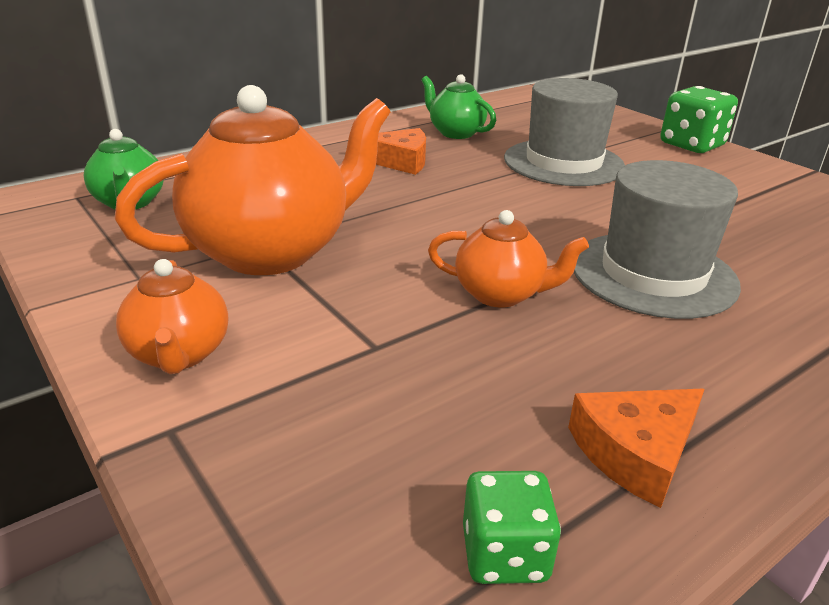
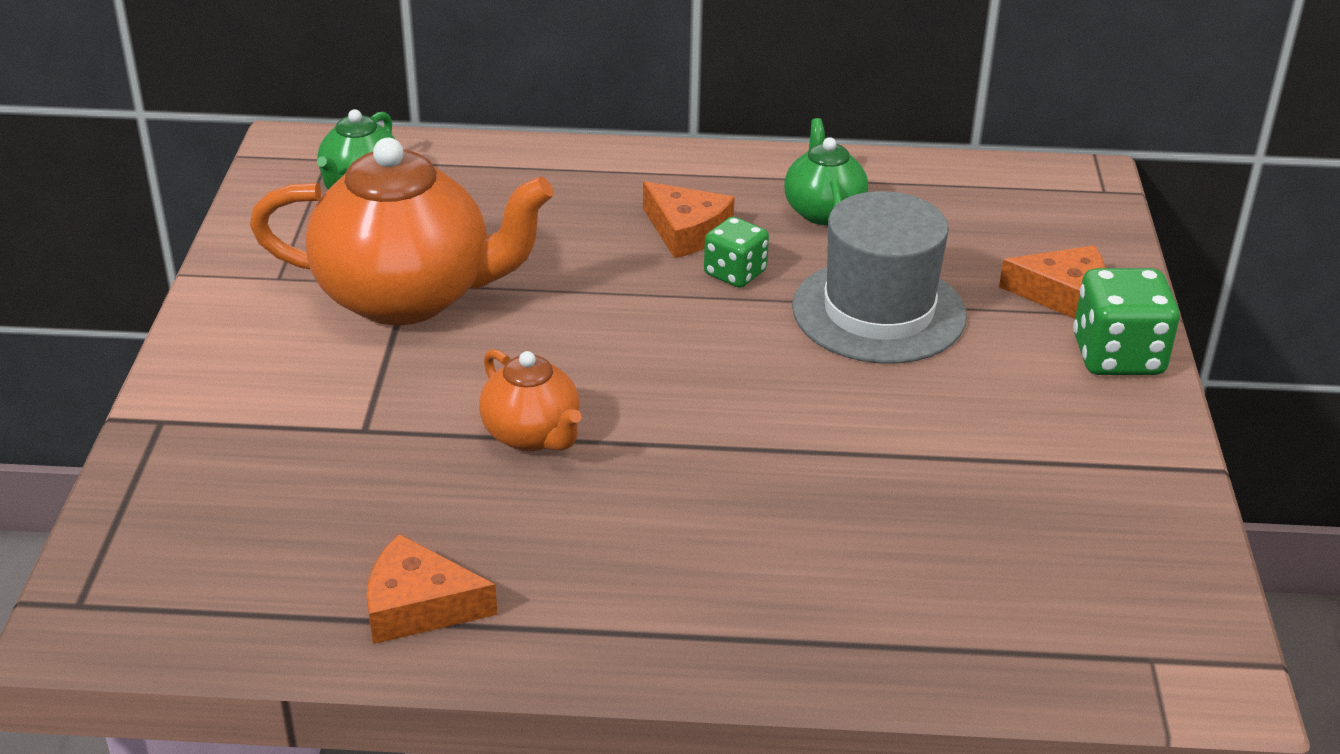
camera: 40 degrees right, 5 degrees up
orange teapot [116,259,228,374] -> none
green dice [463,471,561,584] -> green dice moved to [704,217,769,288]
grey hat [574,160,741,319] -> none
none -> orange cheese [999,246,1105,319]

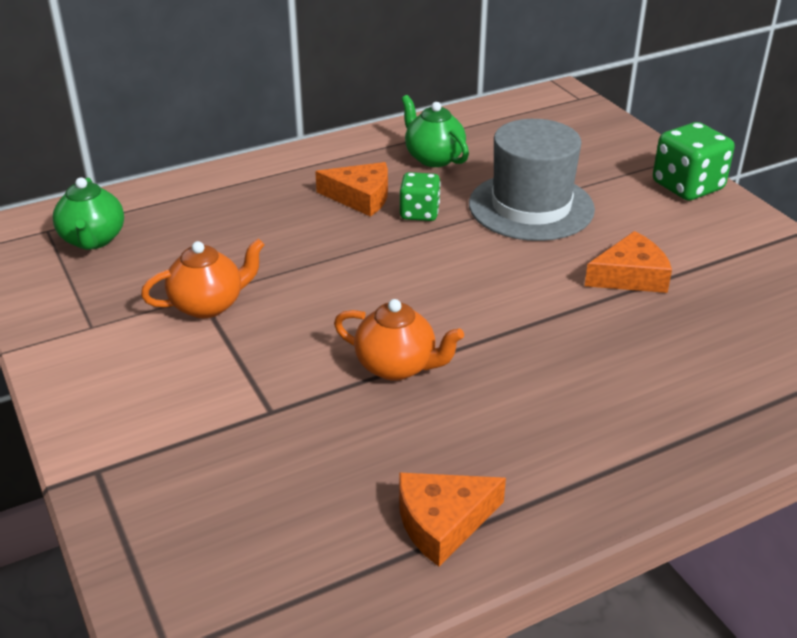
camera: 30 degrees left, 0 degrees up
orange teapot [250,138,554,325] -> orange teapot [141,239,265,318], size x0.51
orange cheese [999,246,1105,319] -> orange cheese moved to [585,231,672,293]

